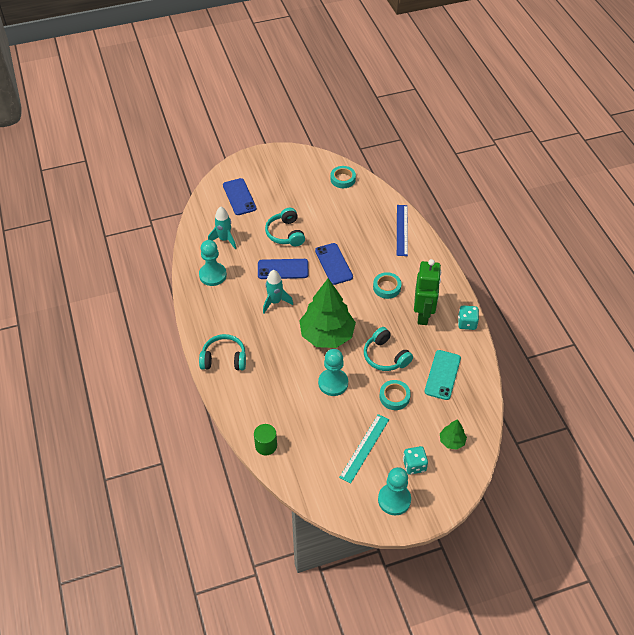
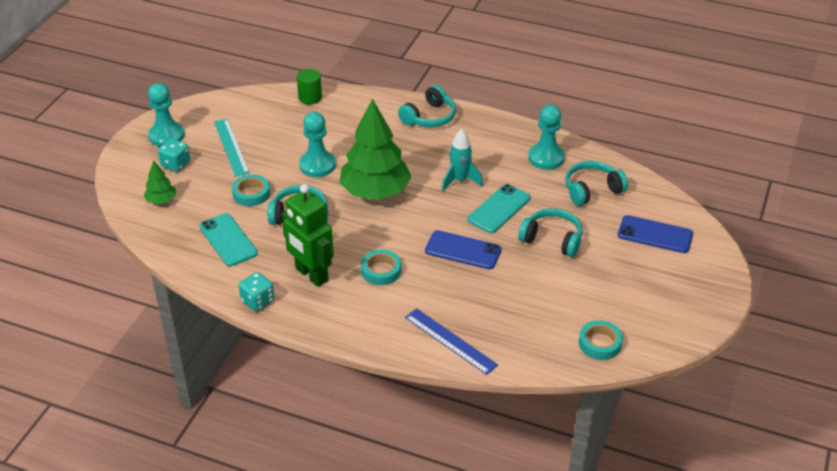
camera: 130 degrees right, 10 degrees down
turquoise rocket [208,206,236,249] -> turquoise headphones [565,161,628,206]
blue phone [258,259,309,279] -> turquoise phone [468,184,531,233]

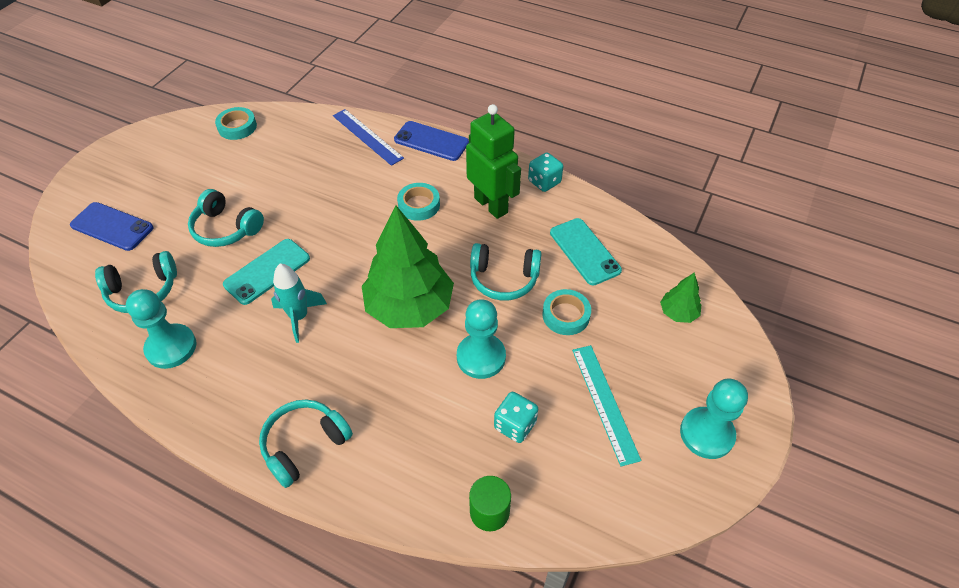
camera: 175 degrees left, 10 degrees up
turquoise dice [158,139,190,172] -> turquoise dice moved to [494,392,538,443]
blue phone [425,230,502,269] -> blue phone moved to [394,121,469,161]

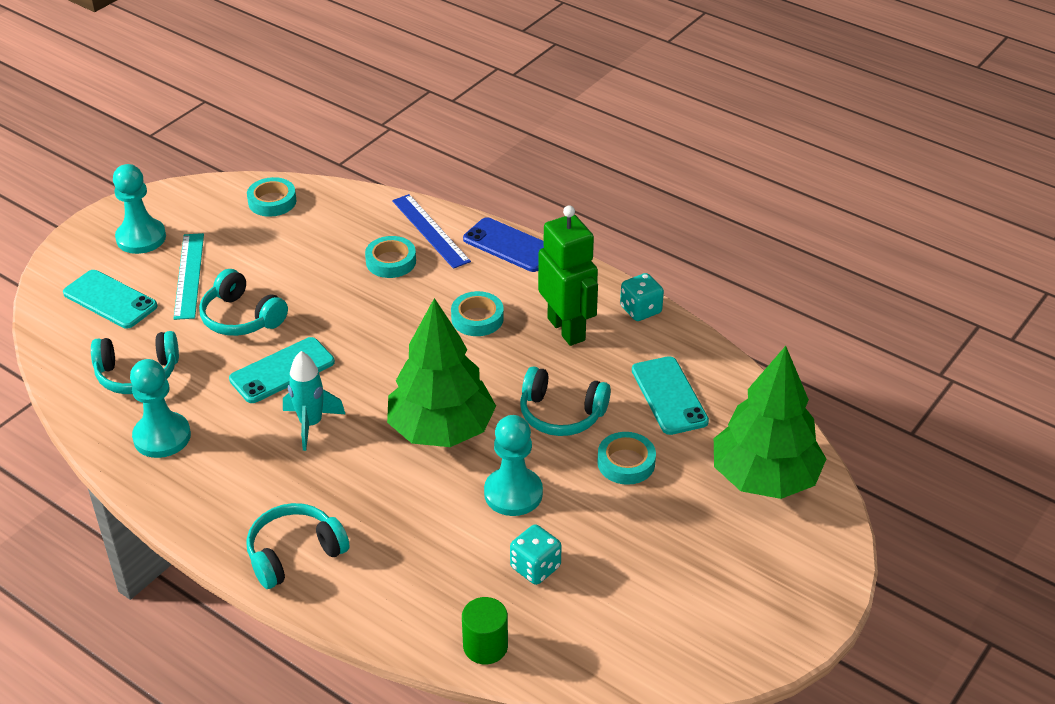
camera: 10 degrees right, 10 degrees down
blue phone [70,202,154,251] -> turquoise phone [63,270,158,328]
turquoise ruler [572,345,641,466] -> turquoise ruler moved to [173,233,204,320]
green tree [660,272,701,323] -> green tree [714,346,826,499], size x2.24
turquoise pawn [680,379,748,459] -> turquoise pawn moved to [113,164,166,254]
none -> turquoise tape [365,236,416,278]

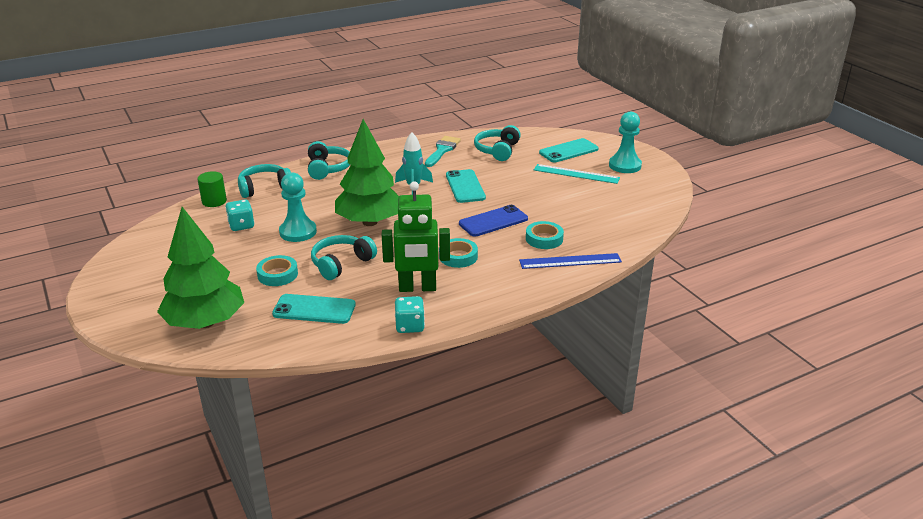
camera: 115 degrees right, 10 degrees down
turquoise pawn [130,359,191,458] -> turquoise brush [425,136,461,167]
turquoise headphones [199,269,288,336] -> turquoise headphones moved to [238,164,291,198]
turquoise tape [247,177,296,217] -> none
blue phone [463,217,544,272] -> blue phone moved to [459,205,528,237]

